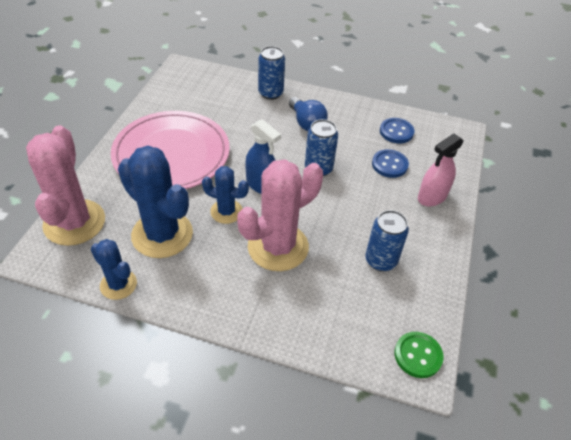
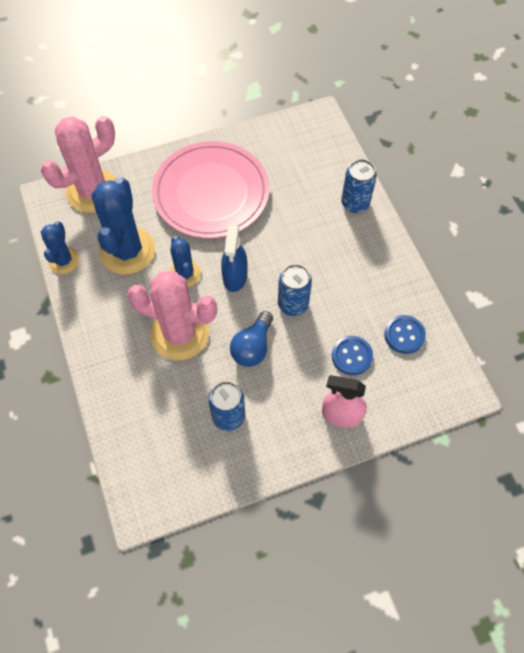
camera: 55 degrees right, 15 degrees up
blue light bulb [289,97,328,131] -> blue light bulb moved to [230,311,273,367]
green button [394,332,444,378] -> none

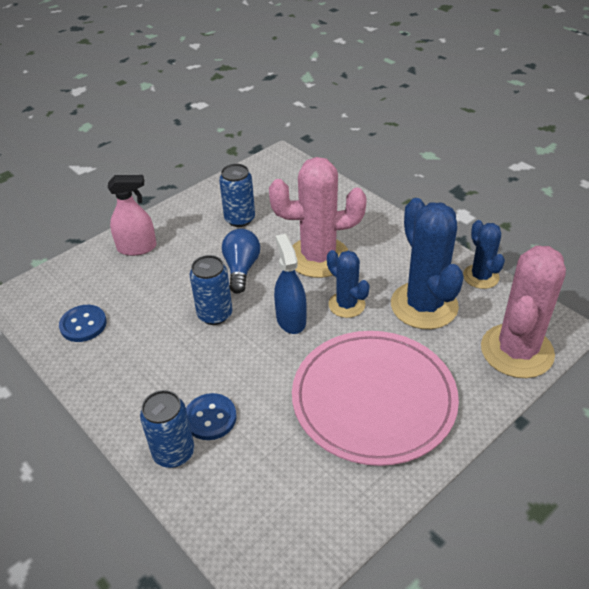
camera: 160 degrees right, 20 degrees down
blue button [332,336,373,375] -> blue button moved to [186,393,237,440]

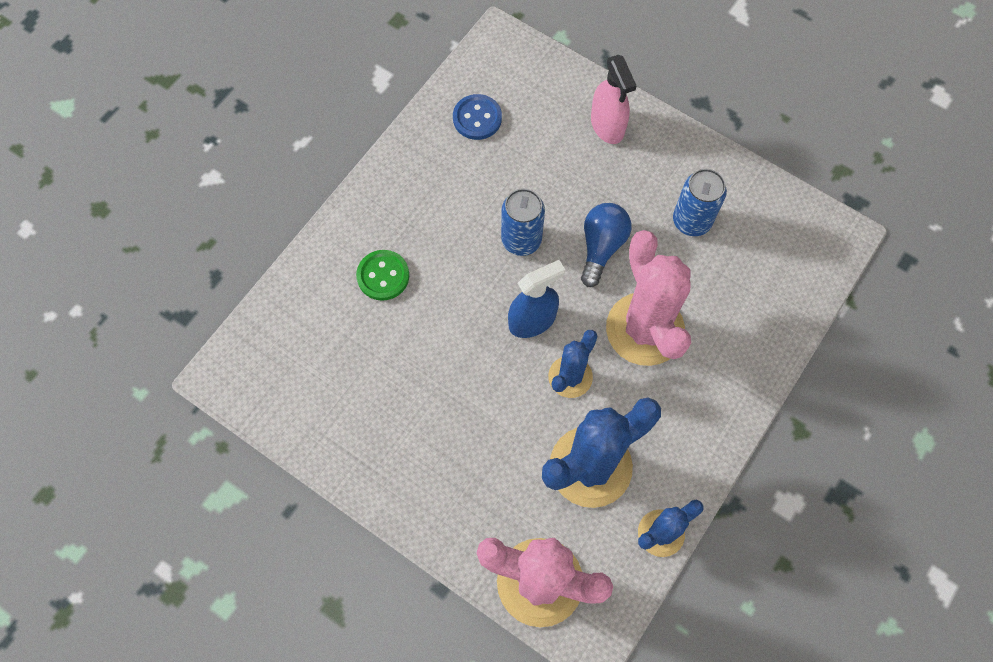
camera: 75 degrees right, 25 degrees up
blue can [140,390,194,468] -> none
blue button [186,393,237,440] -> green button [356,250,409,301]
blue light bulb [222,229,260,294] -> blue light bulb turned 60 degrees counterclockwise [581,203,631,287]
pink plate [292,331,459,466] -> none

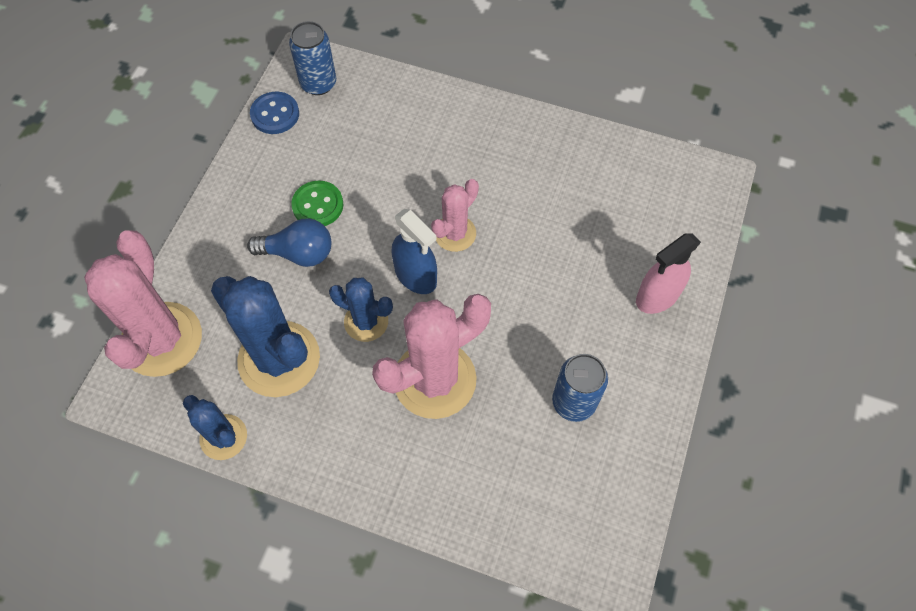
camera: 75 degrees right, 5 degrees down
green button [356,250,409,301] -> green button moved to [291,181,343,226]
blue button [453,94,502,140] -> blue button moved to [250,92,299,134]
blue can [501,189,545,256] -> blue can moved to [289,21,336,95]
blue light bulb [581,203,631,287] -> blue light bulb moved to [247,219,331,267]
none -> pink cactus [431,179,479,252]

